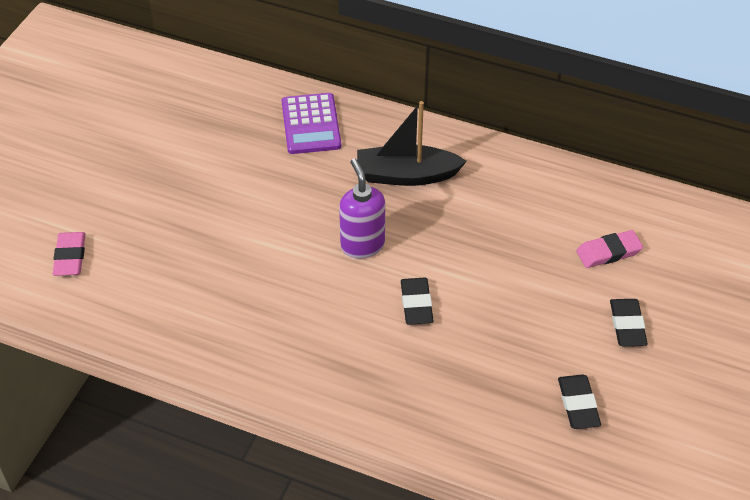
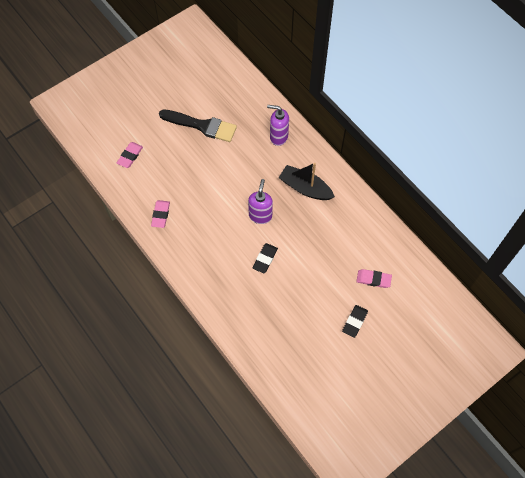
camera: 30 degrees right, 15 degrees up
purple calculator [282,93,341,154] -> purple soap dispenser [267,105,289,146]
black eraser [558,374,601,429] -> none
none -> pink eraser [151,200,170,228]
none -> black brush [159,109,237,142]

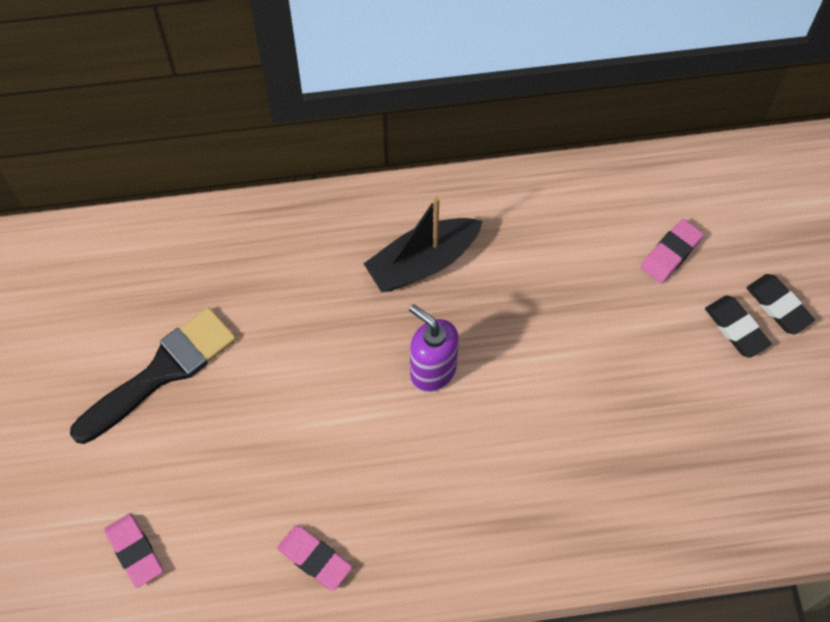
camera: 60 degrees left, 0 degrees up
black eraser [253,243,278,273] -> black eraser moved to [747,274,815,334]
purple soap dispenser [267,105,289,146] -> none

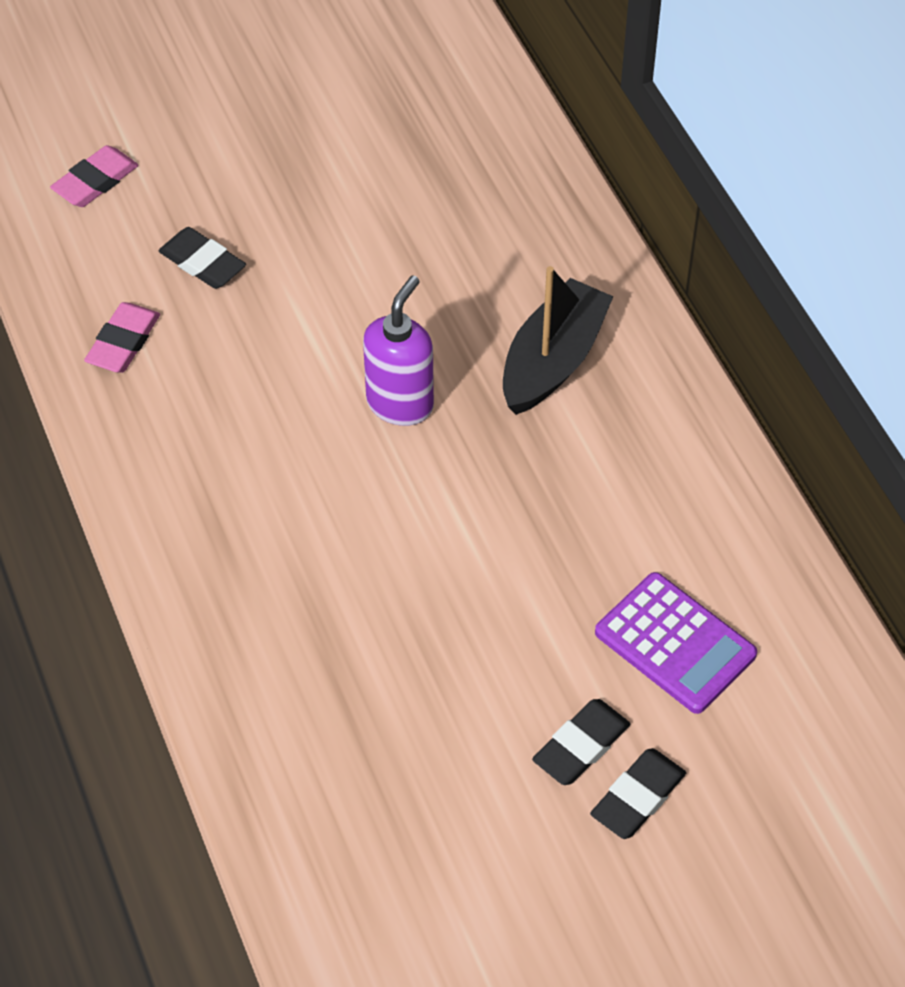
camera: 75 degrees right, 10 degrees down
black brush [70,307,236,444] -> none
black boat [364,197,483,292] -> black boat turned 75 degrees clockwise [503,266,614,415]
pink eraser [641,219,704,283] -> purple calculator [595,572,757,714]
none -> black eraser [158,227,246,289]

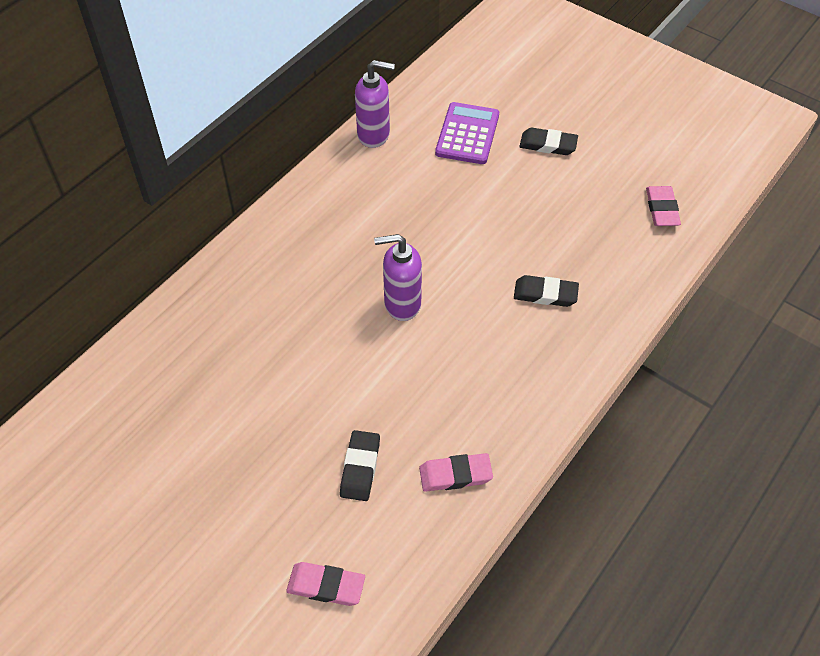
camera: 120 degrees left, 0 degrees up
black boat [503,266,614,415] -> none
black eraser [590,748,686,839] -> black eraser moved to [514,275,579,307]
none -> purple soap dispenser [355,60,395,148]
none -> pink eraser [646,186,681,226]

